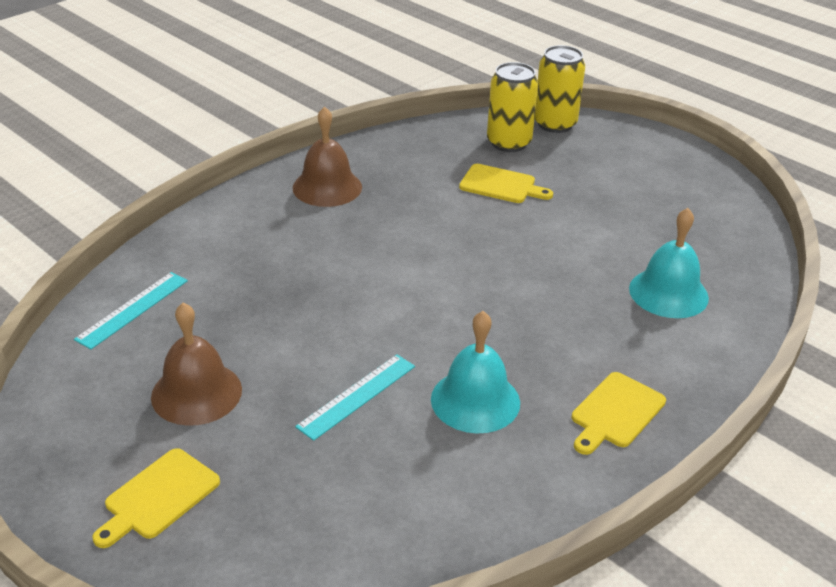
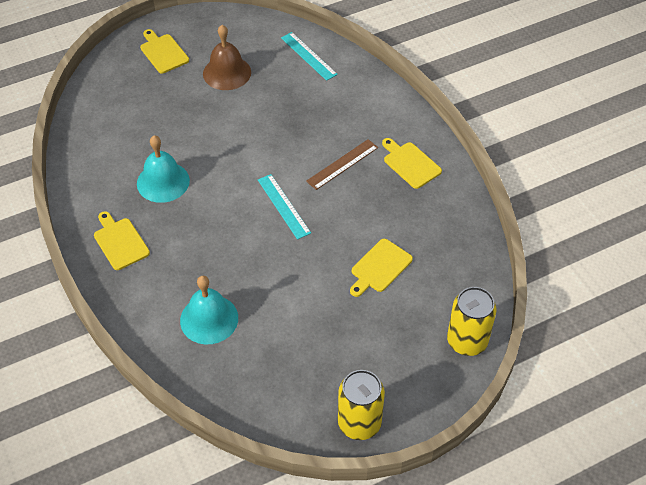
camera: 110 degrees right, 15 degrees up
brown bell [293,106,362,207] -> yellow cutting board [382,138,442,189]
turquoise ruler [295,355,415,441] -> turquoise ruler moved to [258,174,311,240]
yellow can [487,62,538,152] -> yellow can moved to [338,370,385,440]
none -> brown ruler [306,139,378,190]

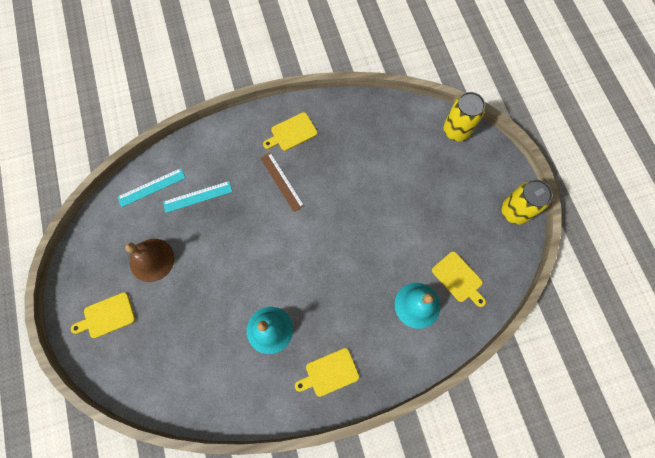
camera: 80 degrees left, 20 degrees up
turquoise ruler [258,174,311,240] -> turquoise ruler moved to [163,181,233,213]
yellow cutting board [350,239,413,297] -> yellow cutting board moved to [432,251,486,307]

